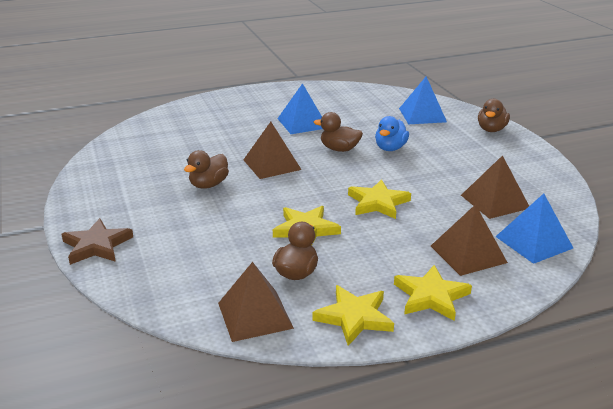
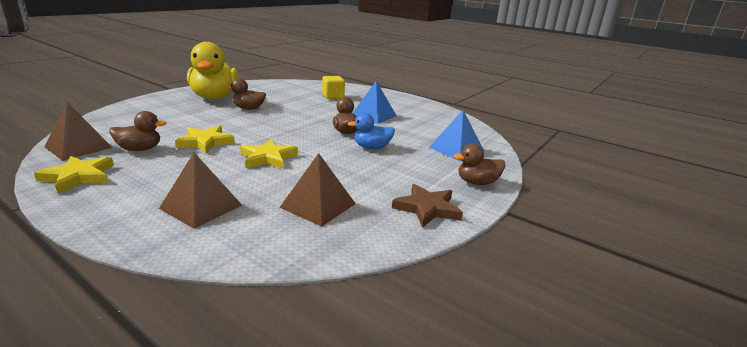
camera: 55 degrees right, 5 degrees down
brown star [61,218,133,265] -> brown star moved to [392,184,463,228]
brown pyramid [243,122,302,179] -> none
yellow star [394,265,472,321] -> none
blue pyramid [495,193,573,264] -> none
none -> yellow duck [187,42,239,99]
none -> yellow cube [322,76,345,99]

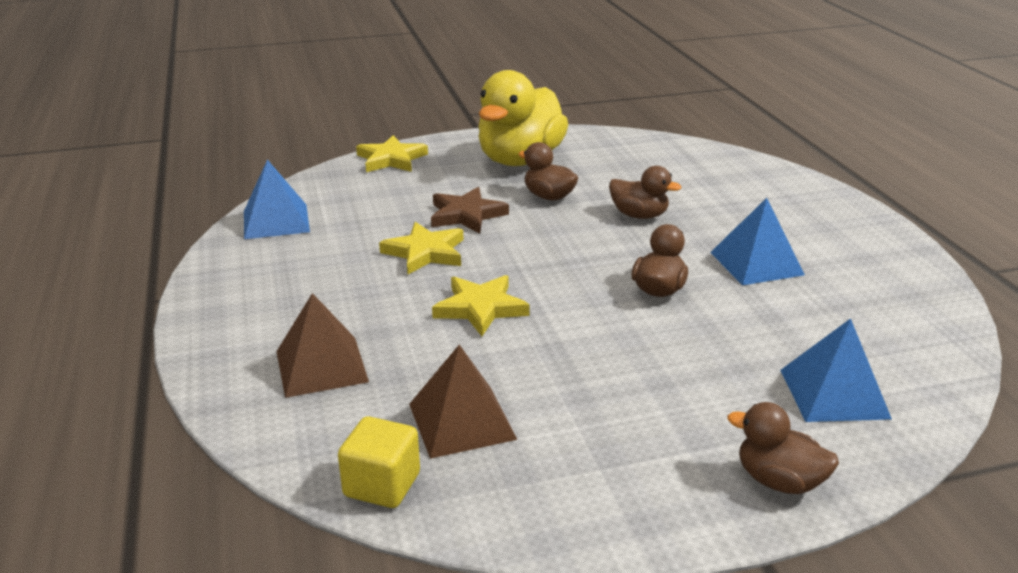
camera: 40 degrees right, 5 degrees up
yellow star [34,156,114,194] -> yellow star moved to [356,135,428,172]
brown pyramid [45,102,113,161] -> blue pyramid [244,159,310,239]
brown duck [110,111,166,151] -> brown duck moved to [609,166,681,219]
yellow cube [322,76,345,99] -> yellow cube moved to [338,416,420,508]
blue duck [348,113,395,149] -> none
brown star [392,184,463,228] -> brown star moved to [431,187,509,234]

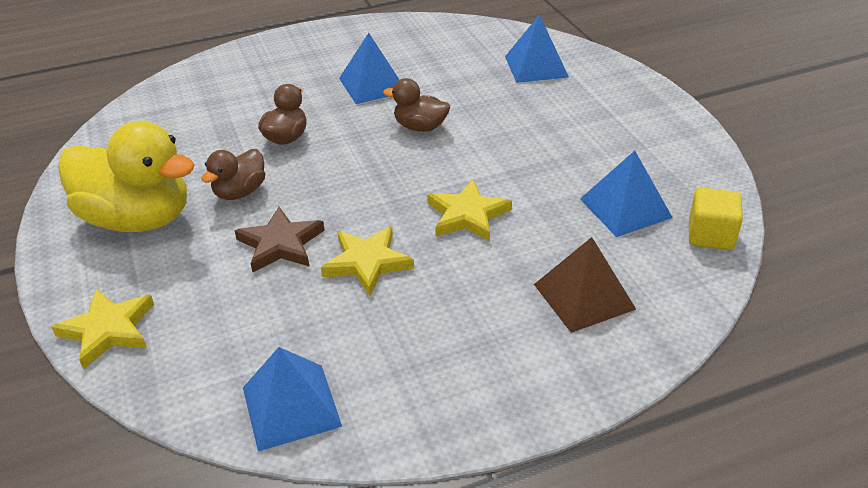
camera: 95 degrees left, 10 degrees up
brown pyramid [409,345,517,459] -> blue pyramid [580,151,673,237]
brown duck [727,402,839,494] -> none

